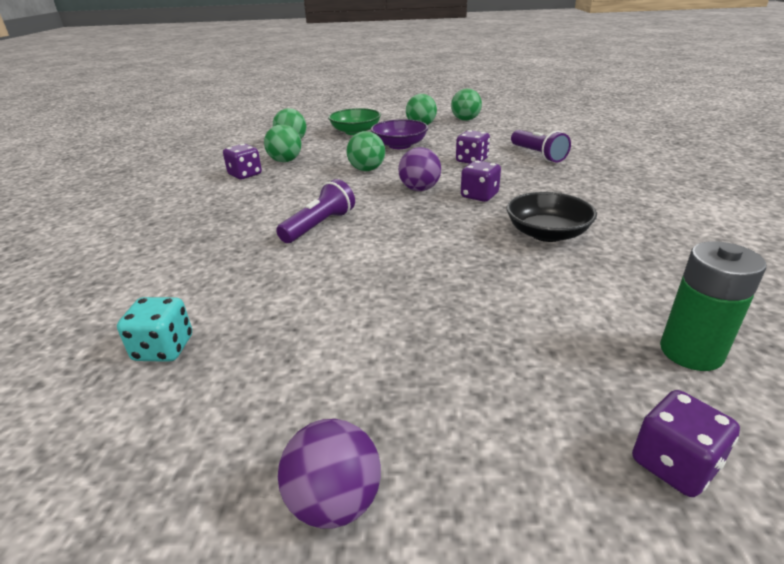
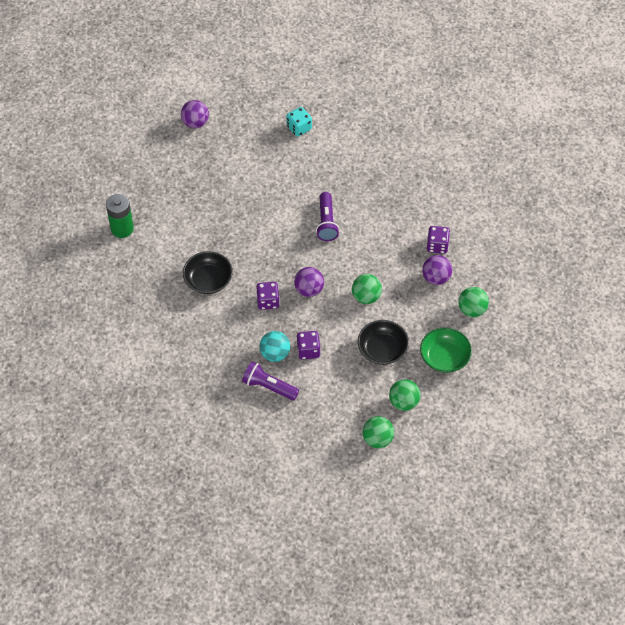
camera: 140 degrees right, 25 degrees up
green ball [264,124,301,162] -> purple ball [422,255,452,285]
purple bowl [371,119,428,149] -> black bowl [358,320,409,365]
purple dice [632,390,740,497] -> none
none -> turquoise ball [259,331,290,362]

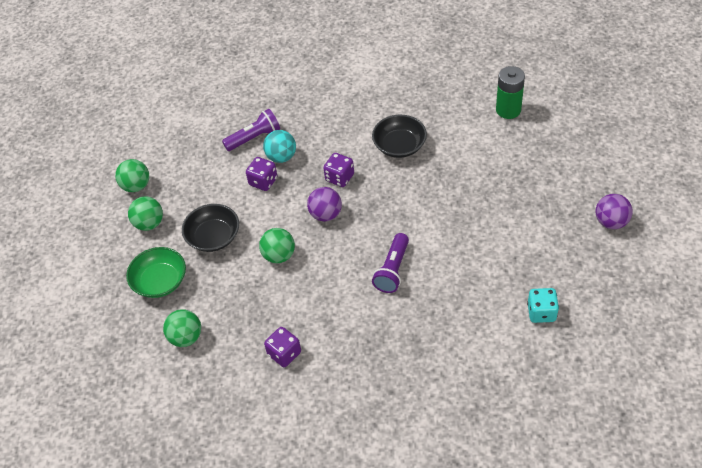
camera: 130 degrees right, 5 degrees down
purple flashlight [316,192,339,241] -> purple flashlight turned 105 degrees counterclockwise [372,233,409,293]
purple ball [422,255,452,285] -> none

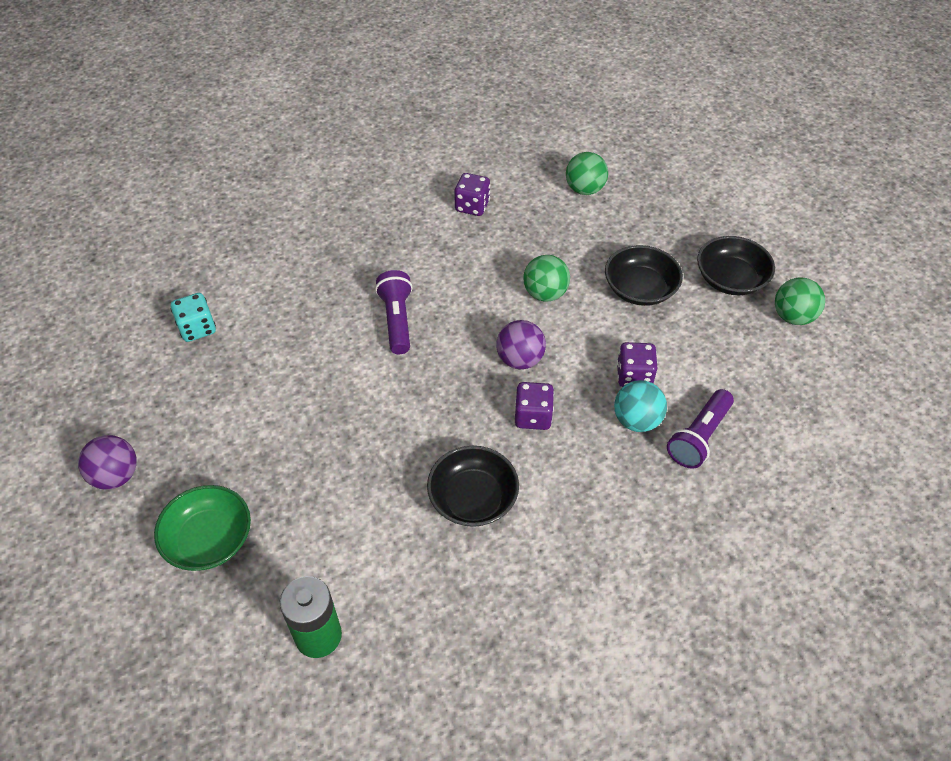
camera: 150 degrees right, 0 degrees up
green bowl [126,247,186,298] -> green bowl moved to [154,485,251,571]
green ball [128,196,163,231] -> black bowl [697,236,775,295]

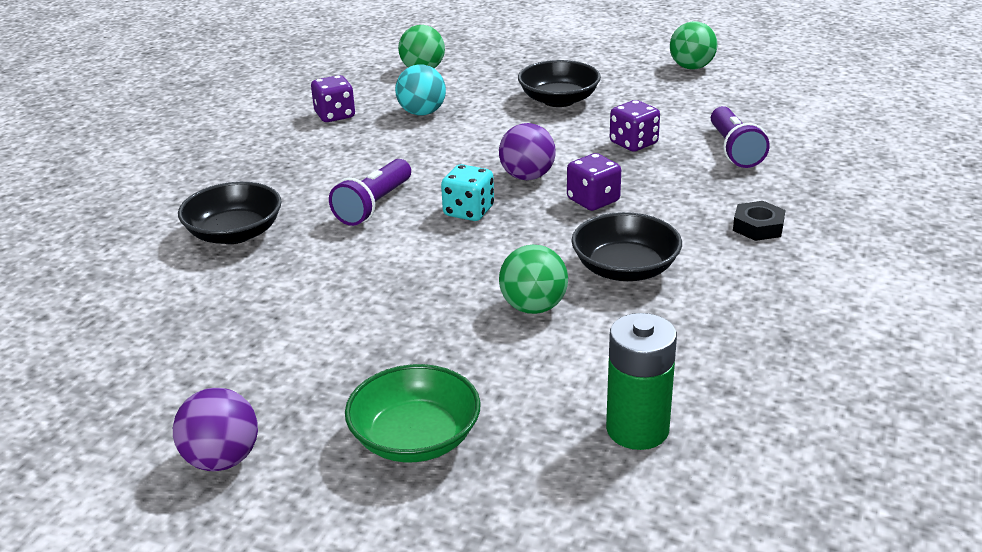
camera: 40 degrees left, 20 degrees down
turquoise dice [171,293,216,342] -> turquoise dice moved to [441,164,494,221]
purple flashlight [375,270,412,354] -> purple flashlight turned 105 degrees counterclockwise [329,159,411,226]
green ball [523,255,570,302] -> green ball moved to [499,245,568,314]
turquoise ball [614,380,667,432] -> turquoise ball moved to [395,64,446,116]
black bowl [697,236,775,295] -> black bowl moved to [178,182,282,244]
none -> black nut [733,201,785,241]

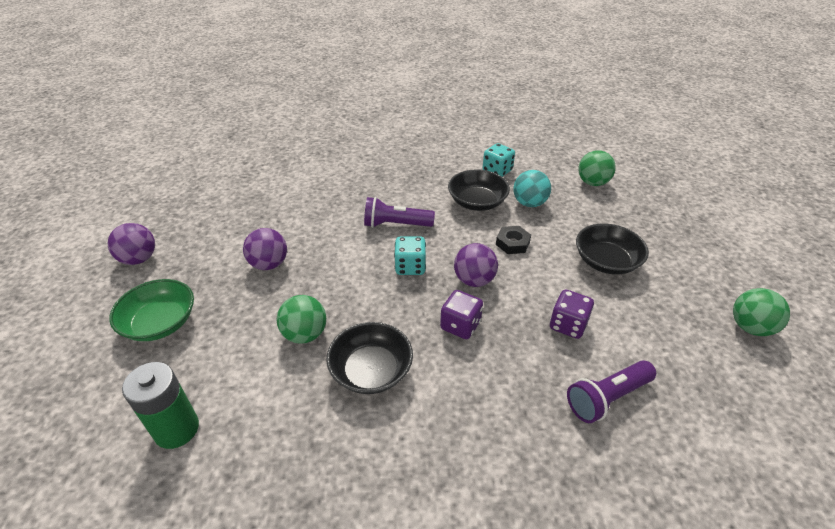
camera: 65 degrees right, 10 degrees up
black bowl [178,182,282,244] -> black bowl moved to [448,169,510,211]
purple dice [311,75,355,122] -> turquoise dice [482,143,515,177]
black nut [733,201,785,241] -> black nut moved to [496,226,531,254]
none -> purple ball [243,228,287,270]

